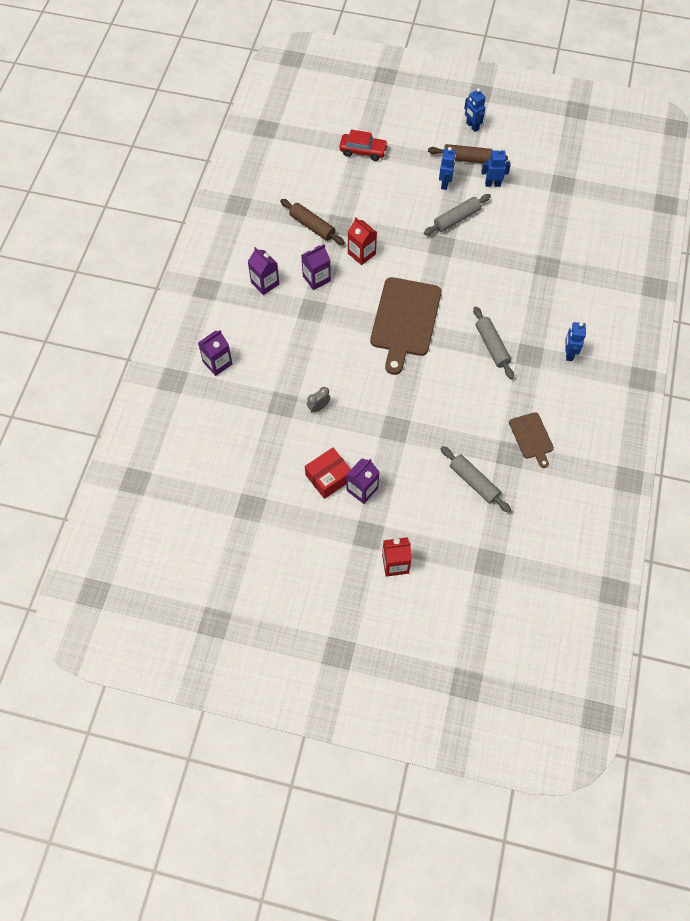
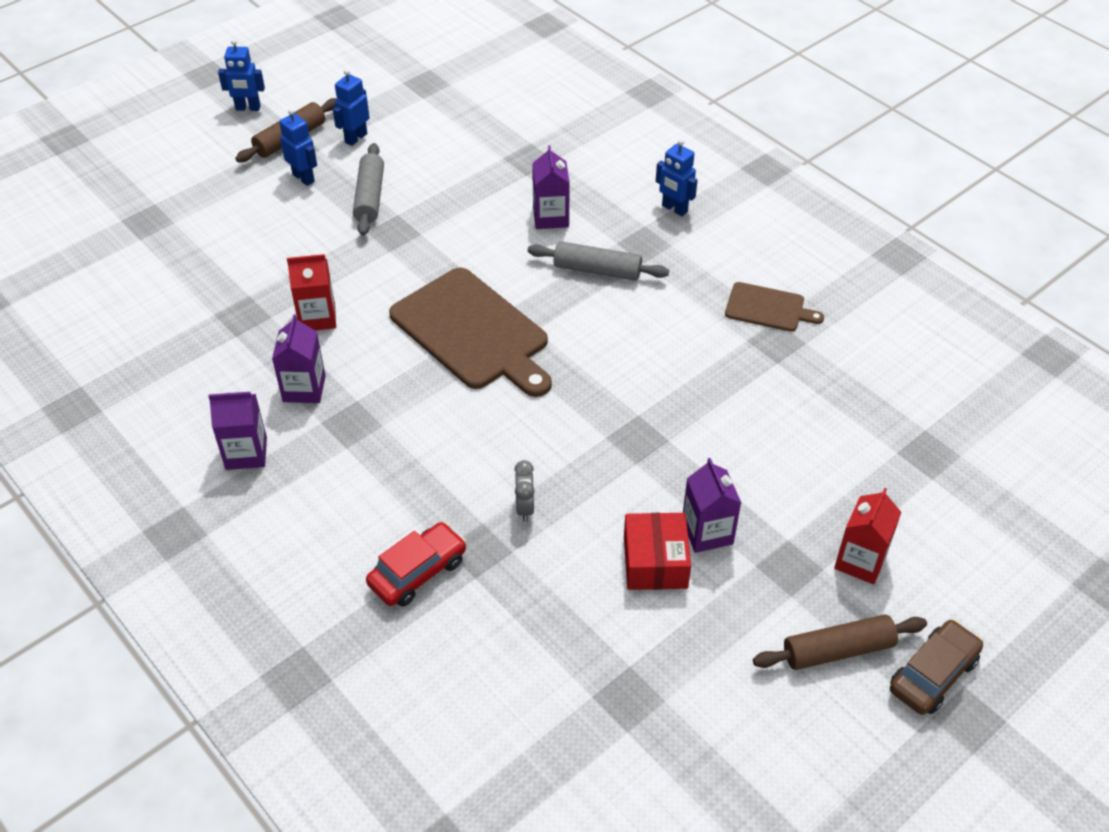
camera: 55 degrees left, 15 degrees down
purple carton [198,330,232,376] -> purple carton moved to [532,145,570,229]
brown rolling pin [280,199,345,245] -> brown rolling pin moved to [753,614,927,670]
red car [339,130,388,161] -> red car moved to [366,522,467,607]
grey rolling pin [440,446,511,513] -> none
none -> brown car [890,619,983,715]

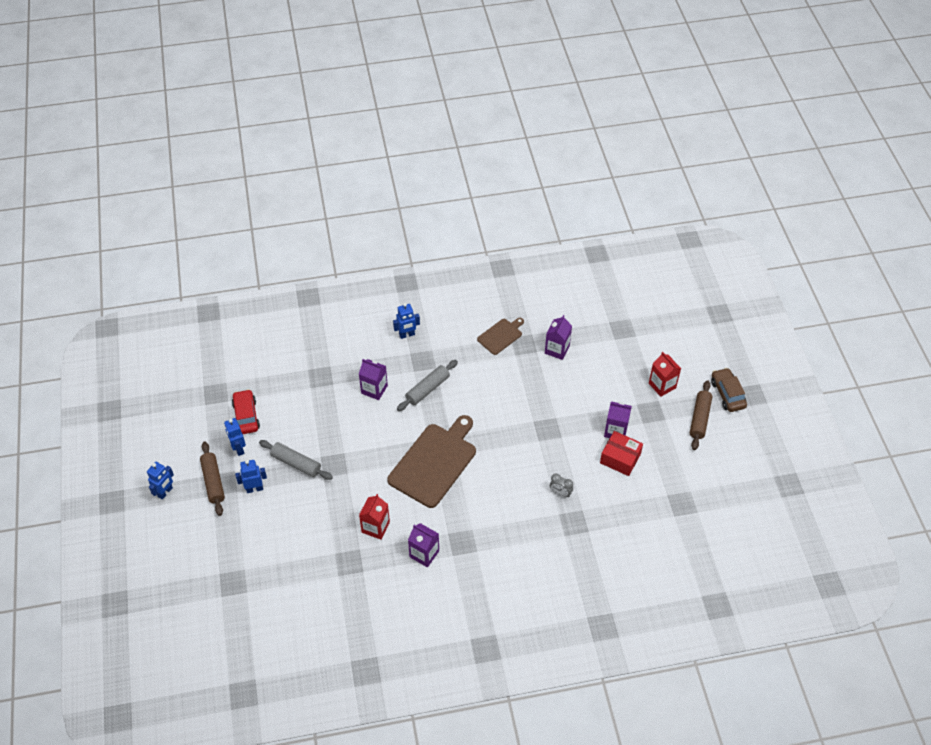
camera: 60 degrees left, 5 degrees up
purple carton [208,391,267,470] -> purple carton moved to [545,315,572,360]
red car [366,522,467,607] -> red car moved to [232,389,260,434]
brown cutting board [389,267,552,397] -> brown cutting board turned 45 degrees counterclockwise [387,415,476,508]

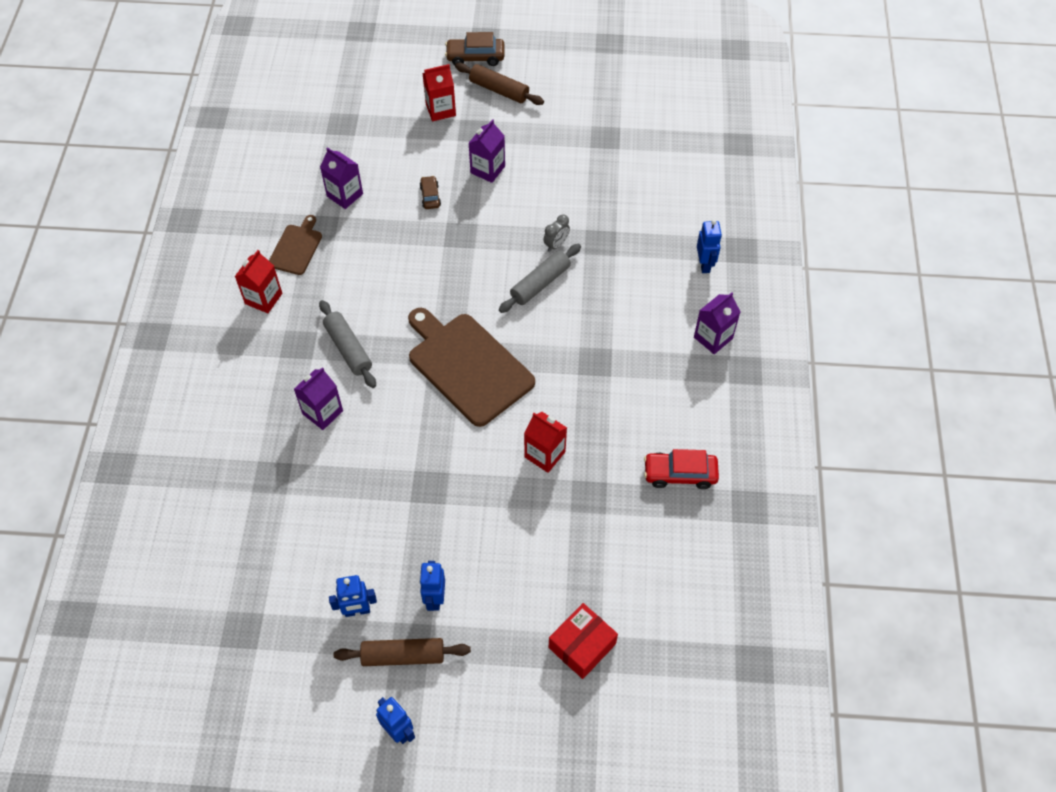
camera: 75 degrees left, 5 degrees up
red car [232,389,260,434] -> red car moved to [644,449,719,489]
grey rolling pin [259,440,333,480] -> grey rolling pin moved to [499,244,581,313]
blue robot [393,303,420,339] -> blue robot moved to [697,219,722,273]
purple carton [408,523,439,567] -> purple carton moved to [694,292,741,354]
brown cutting board [477,318,524,355] -> brown cutting board turned 45 degrees clockwise [269,215,322,275]
red box [600,431,643,476] -> red box moved to [549,603,618,679]
none -> red carton [235,250,282,313]
none -> brown car [420,176,441,209]

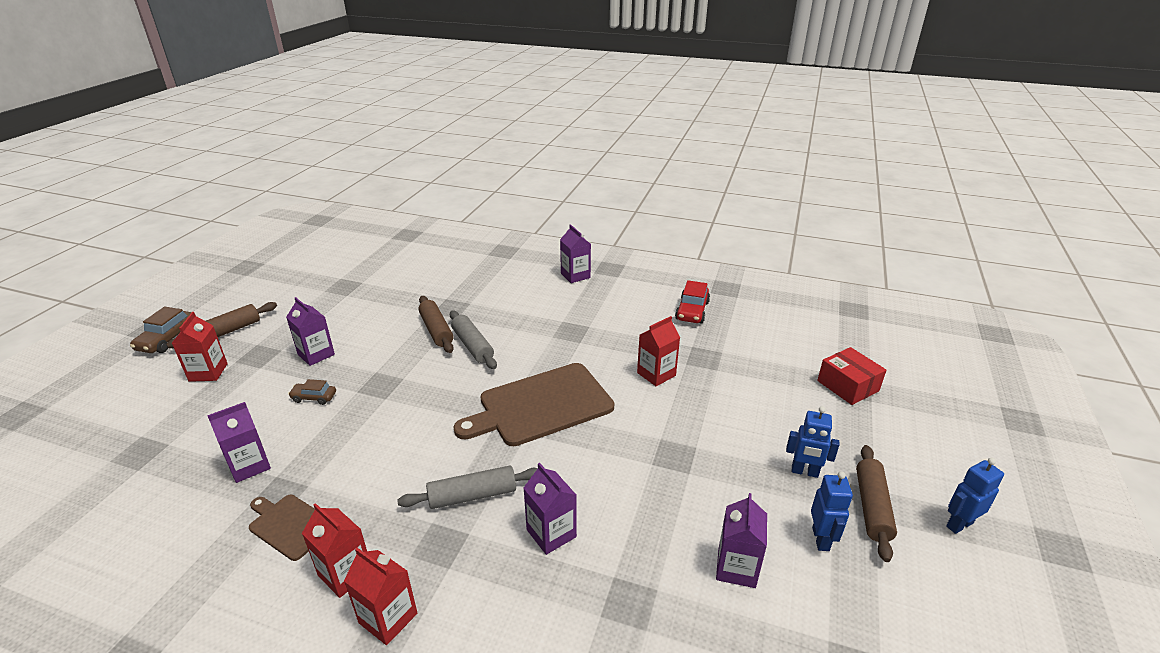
camera: 75 degrees left, 25 degrees down
grey clock [543,215,570,252] -> brown rolling pin [418,296,454,353]
blue robot [697,219,722,273] -> none
none -> red carton [344,548,417,645]
none -> purple carton [716,493,767,588]

